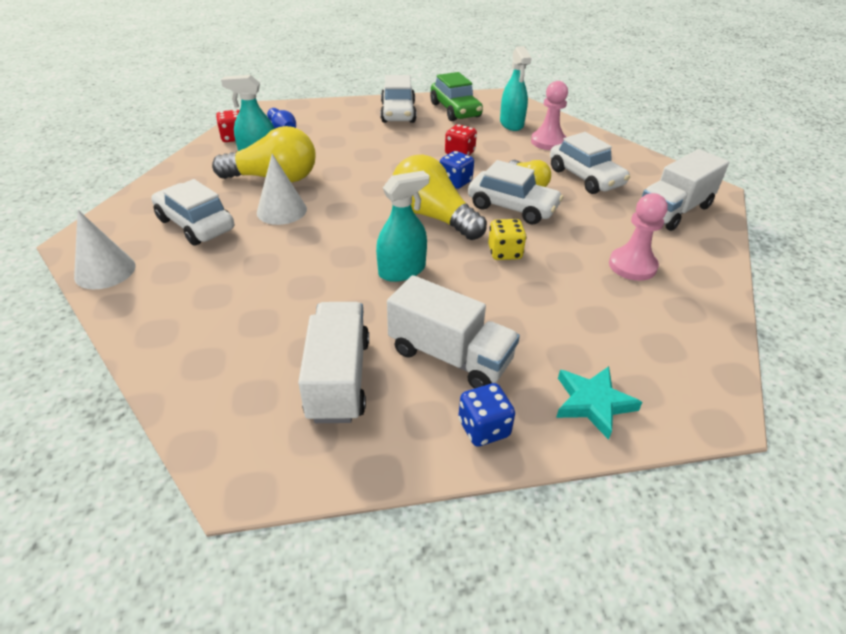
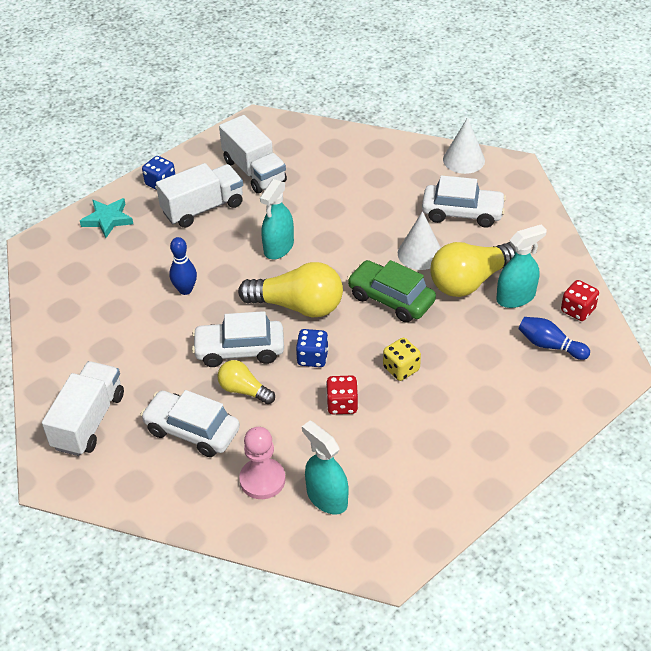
camera: 150 degrees right, 5 degrees up
white car [380,75,416,123] -> none
white truck [387,275,520,389] -> white truck turned 150 degrees clockwise [156,163,243,228]
green car [430,72,483,121] -> green car moved to [347,260,436,323]
yellow dice [488,219,527,260] -> yellow dice moved to [383,338,421,381]
pink pawn [609,193,668,281] -> none
none -> blue bowling pin [169,237,197,295]

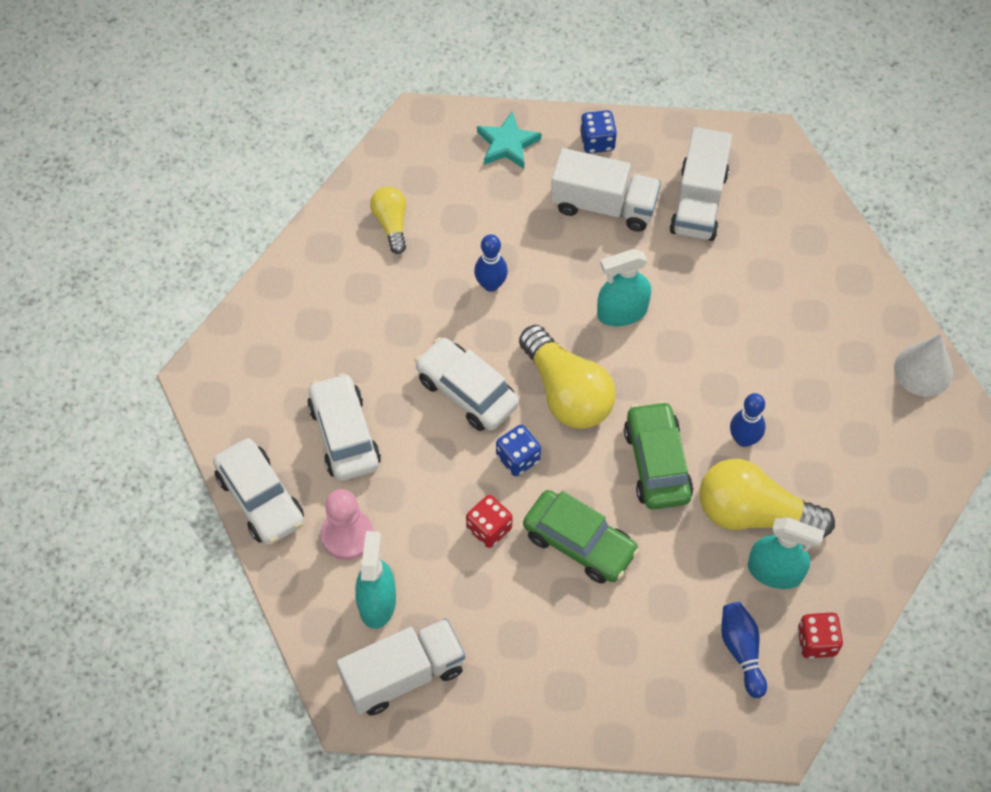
camera: 45 degrees right, 15 degrees up
white truck [42,361,124,456] -> white truck moved to [336,618,465,715]
yellow light bulb [217,360,275,404] -> yellow light bulb moved to [370,186,406,254]
yellow dice [383,338,421,381] -> green car [523,490,640,584]
white cone [398,211,441,270] -> blue bowling pin [730,393,765,447]
white car [422,175,506,228] -> white car moved to [213,438,304,545]

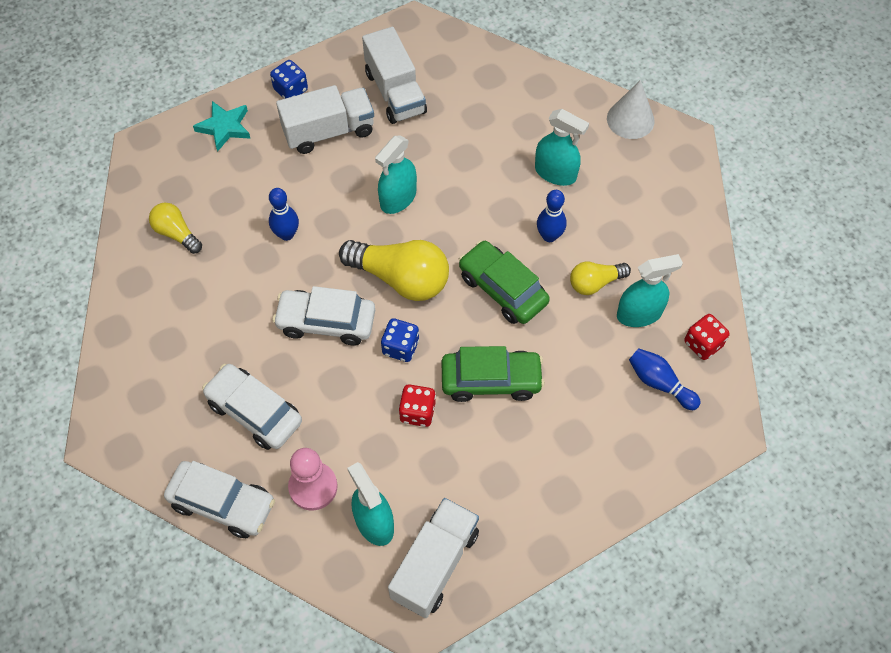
camera: 35 degrees left, 0 degrees up
yellow light bulb [699,459,835,538] -> yellow light bulb [570,261,631,295], size x0.56
none -> turquoise spray bottle [535,109,589,186]

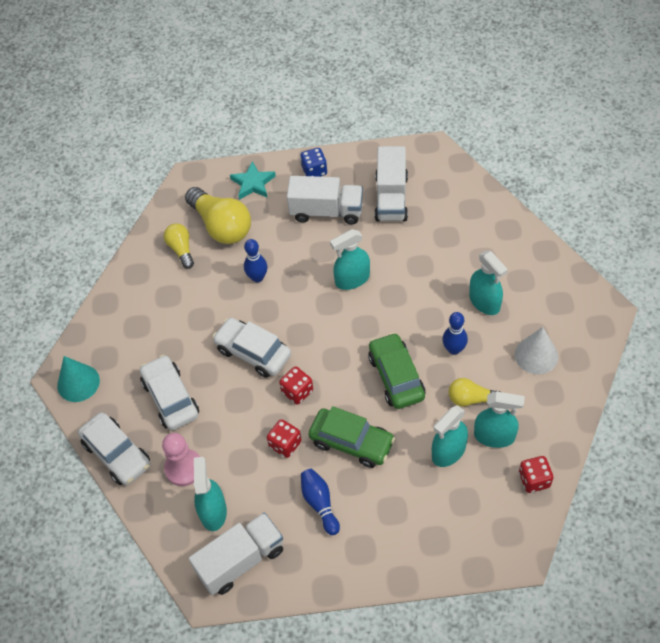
camera: 30 degrees right, 5 degrees down
yellow light bulb [339,240,449,301] -> yellow light bulb moved to [185,187,251,244]
blue dice [381,318,419,362] -> red dice [279,367,313,404]
white cone [607,80,655,139] -> white cone moved to [515,327,558,375]
blue bowling pin [629,348,701,410] -> blue bowling pin moved to [301,469,340,535]
none -> turquoise cone [57,356,100,402]
none -> turquoise spray bottle [432,406,468,467]

